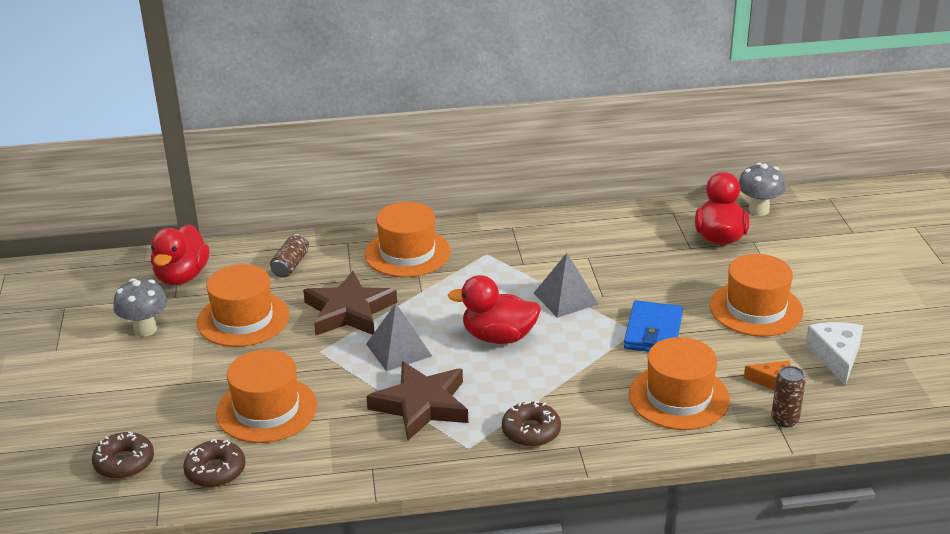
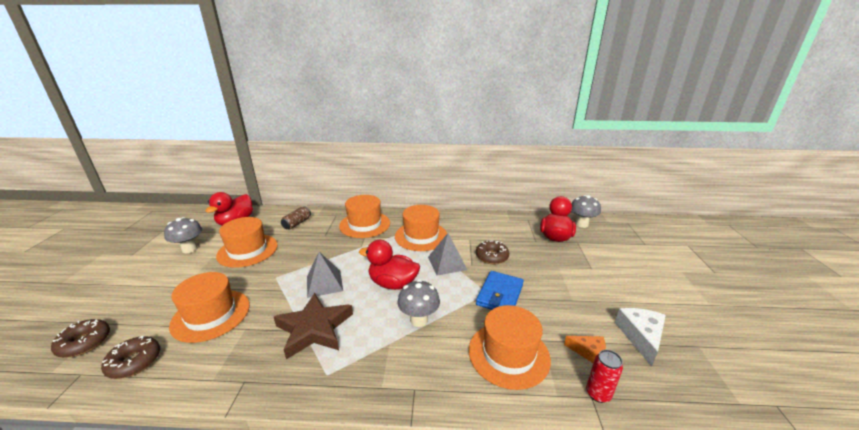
camera: 10 degrees right, 5 degrees down
brown star [303,271,397,335] -> none
brown donut [502,401,561,447] -> brown donut moved to [476,240,509,264]
orange hat [710,254,803,336] -> orange hat moved to [395,205,447,251]
brown can [771,366,806,427] -> red can [586,350,623,403]
none -> grey mushroom [397,280,440,327]

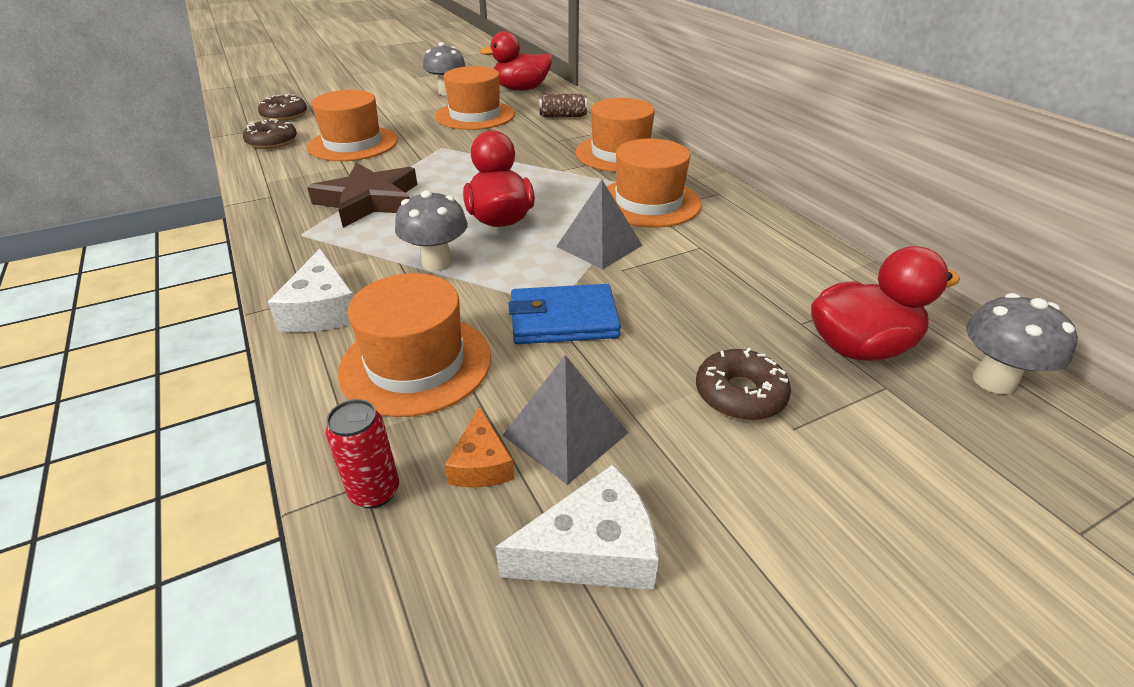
camera: 60 degrees right, 10 degrees up
grey pyramid [307,252,343,298] -> grey pyramid moved to [502,355,629,485]
brown donut [476,240,509,264] -> brown donut moved to [696,348,791,421]
none -> white cheese [268,249,354,332]

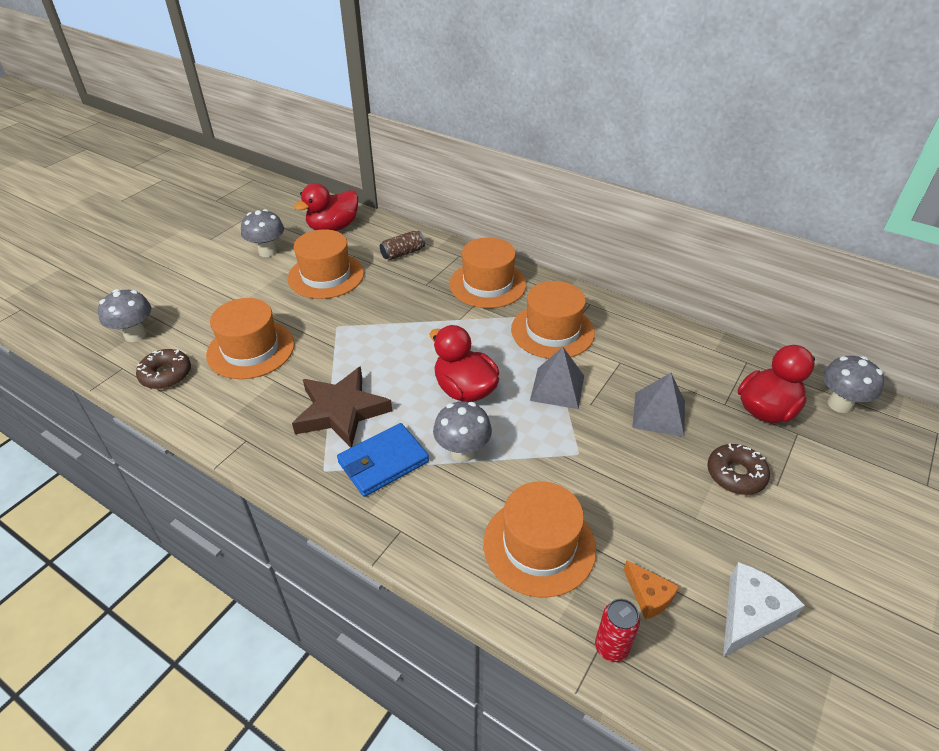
camera: 30 degrees left, 5 degrees up
brown donut [258,94,307,121] -> grey mushroom [98,289,151,342]
white cheese [268,249,354,332] -> none
grey pyramid [502,355,629,485] -> grey pyramid moved to [632,373,685,437]
blue wallet [509,284,621,344] -> blue wallet moved to [337,423,429,497]

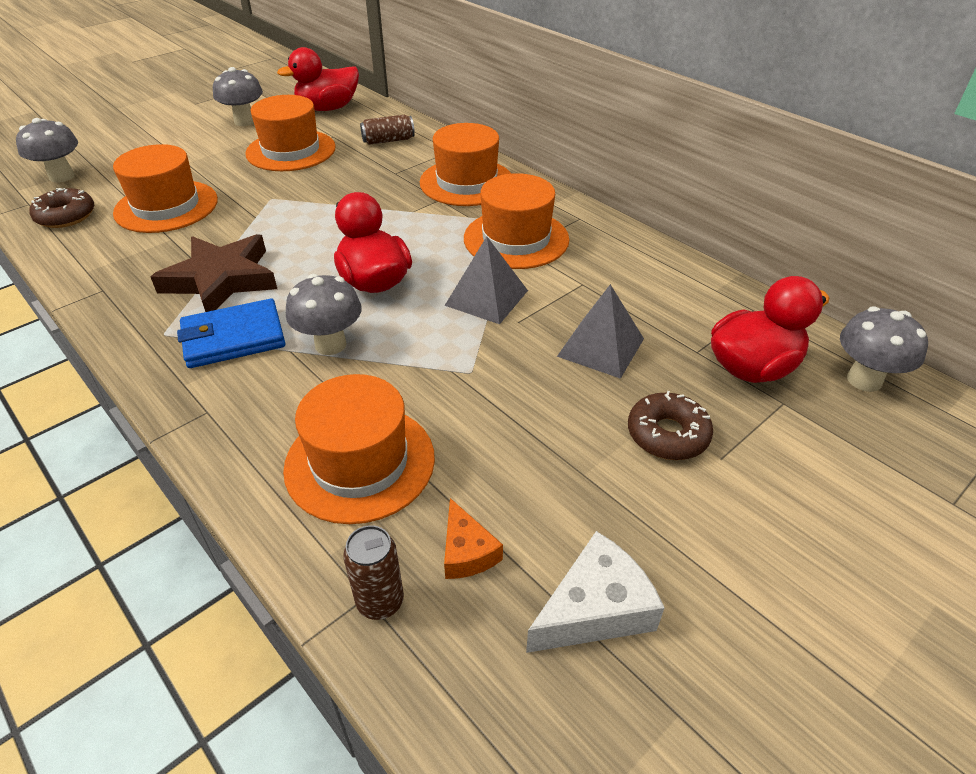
camera: 15 degrees right, 0 degrees up
red can [595,599,640,662] -> brown can [343,525,404,620]

